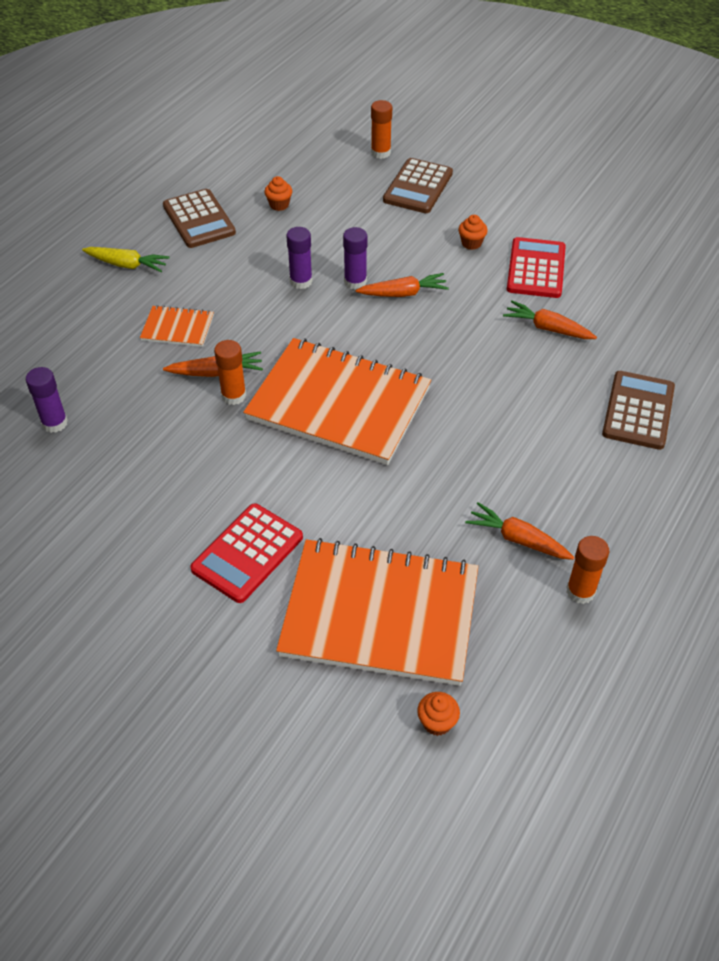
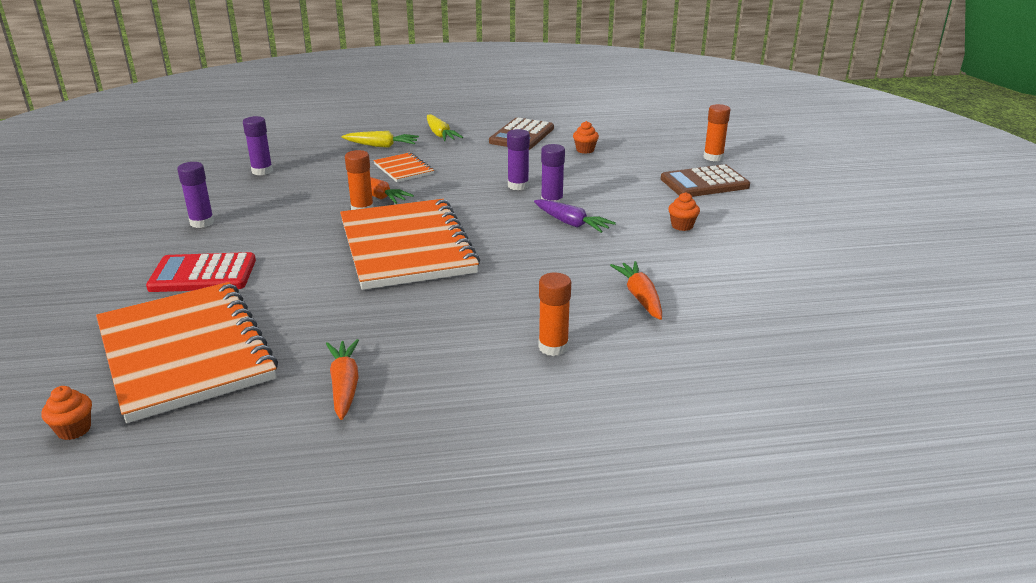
camera: 50 degrees right, 20 degrees down
orange carrot [356,273,449,297] -> purple carrot [534,199,616,233]
red calculator [507,237,566,298] -> none
orange glue stick [566,536,609,604] -> orange glue stick moved to [538,272,571,356]
brown calculator [602,371,675,450] -> none
none -> purple glue stick [177,162,214,228]
none -> yellow carrot [342,131,419,148]

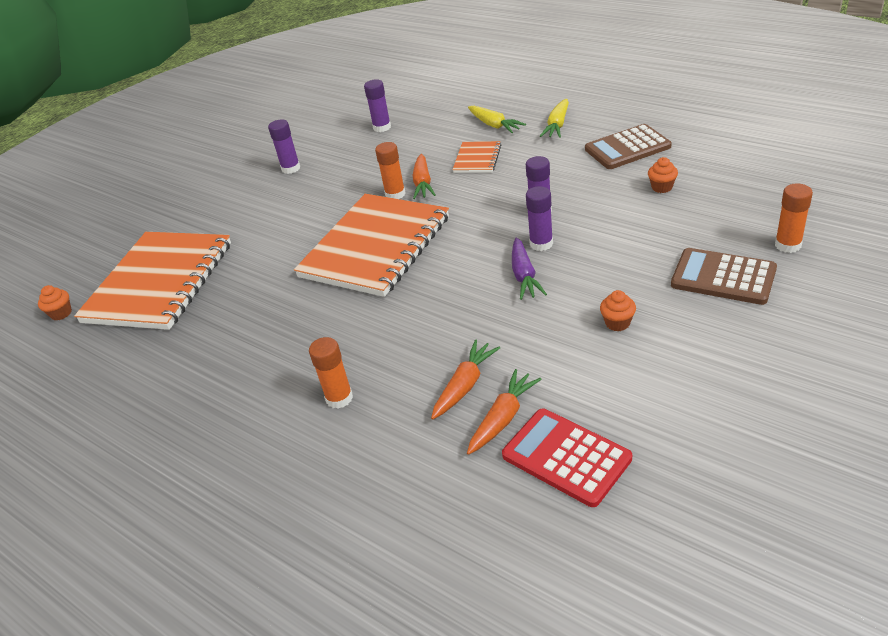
camera: 50 degrees right, 10 degrees up
red calculator [146,252,256,292] -> red calculator moved to [502,409,632,507]
orange carrot [326,339,359,420] -> orange carrot moved to [467,369,542,455]

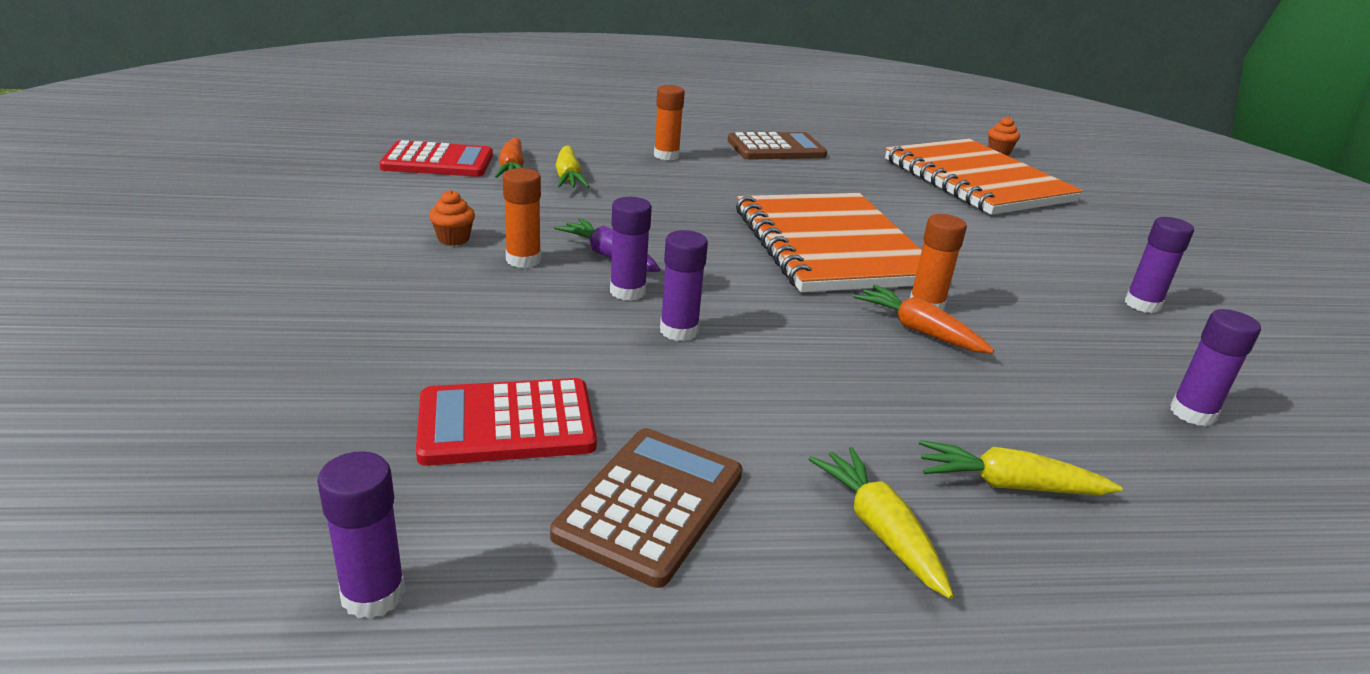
camera: 130 degrees right, 10 degrees down
orange carrot [431,340,500,420] -> yellow carrot [556,146,590,188]
orange notebook [452,141,501,173] -> none
orange cupcake [648,157,678,193] -> red calculator [416,378,597,466]
brown calculator [671,248,777,305] -> brown calculator moved to [728,132,827,160]
orange glue stick [775,184,813,253] -> orange glue stick moved to [503,168,541,268]
none -> purple glue stick [317,451,405,619]

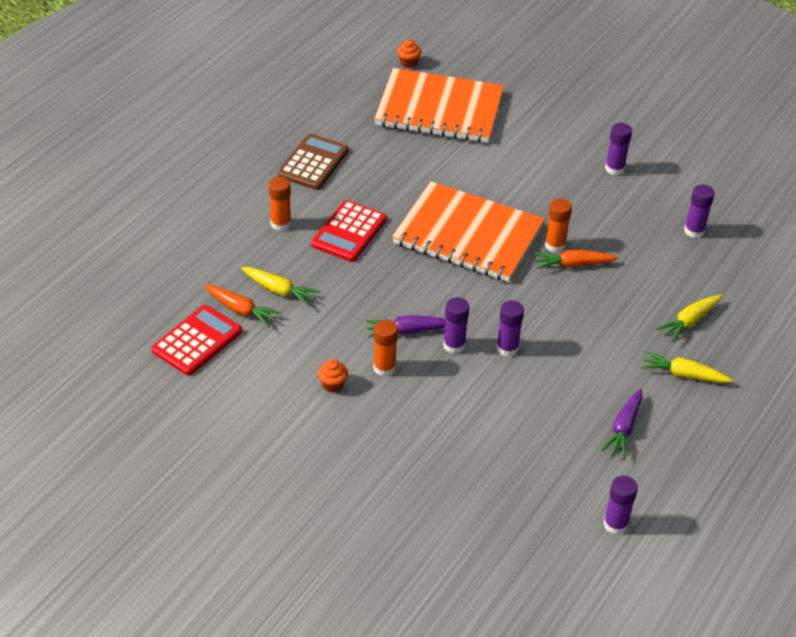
camera: 50 degrees left, 15 degrees up
red calculator [416,378,597,466] -> red calculator moved to [311,200,387,262]
brown calculator [550,428,742,588] -> purple carrot [601,389,642,459]

